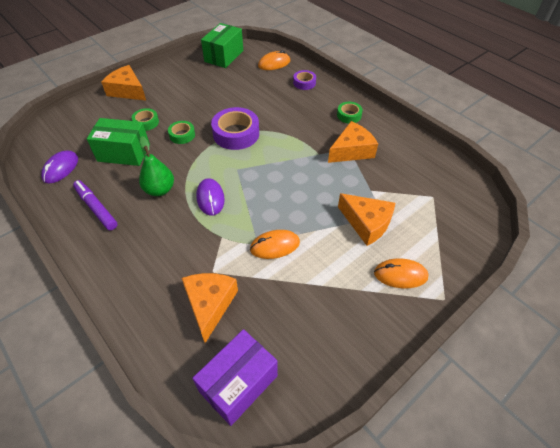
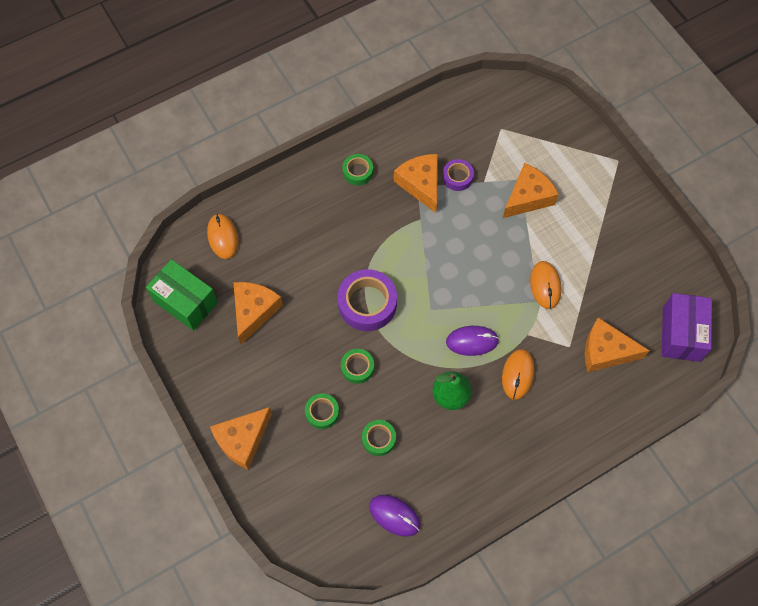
camera: 80 degrees left, 15 degrees up
purple marker [73,180,118,230] -> none
green box [87,118,150,166] -> green tape [362,420,396,456]
purple box [192,329,278,426] -> purple box turned 45 degrees clockwise [661,293,712,362]
purple tape [293,70,316,90] -> purple tape moved to [443,159,474,191]
orange mouse [374,258,428,288] -> orange mouse moved to [502,349,535,400]
none -> orange cheese [233,282,283,344]

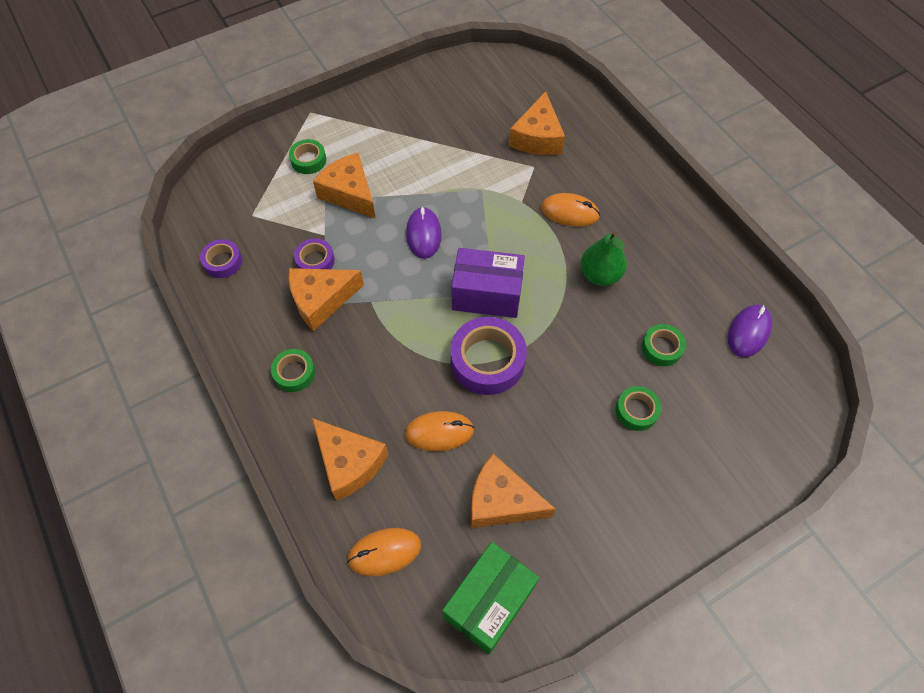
camera: 90 degrees left, 5 degrees down
orange cheese [210,407,272,470] -> orange cheese moved to [312,418,388,501]
green tape [341,349,374,384] -> green tape moved to [289,139,326,174]
purple mouse [446,326,499,356] -> purple mouse moved to [406,207,442,259]
orange mouse [530,261,562,309] -> orange mouse moved to [405,411,474,451]
purple box [661,293,712,362] -> purple box moved to [452,248,525,318]
none -> purple tape [200,239,242,278]

